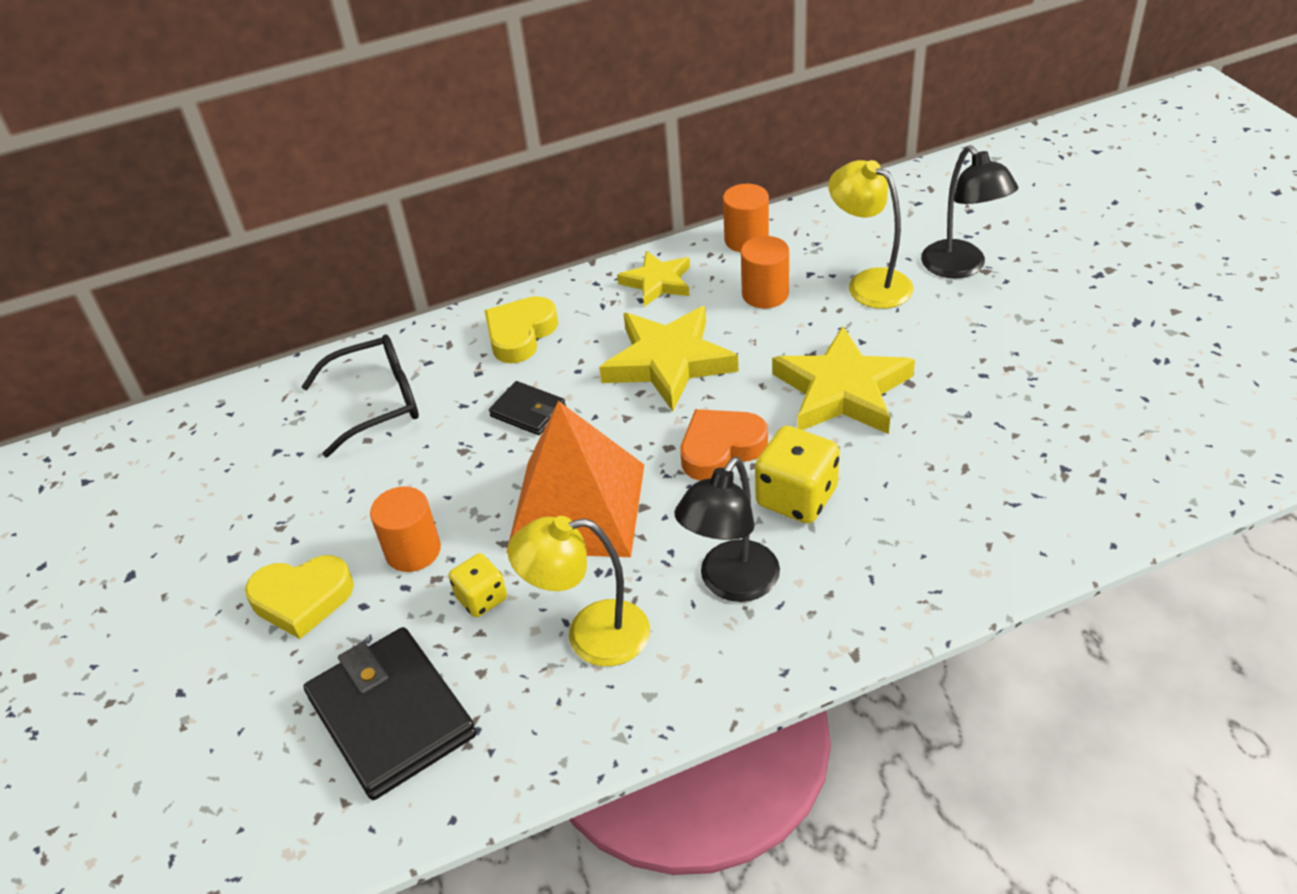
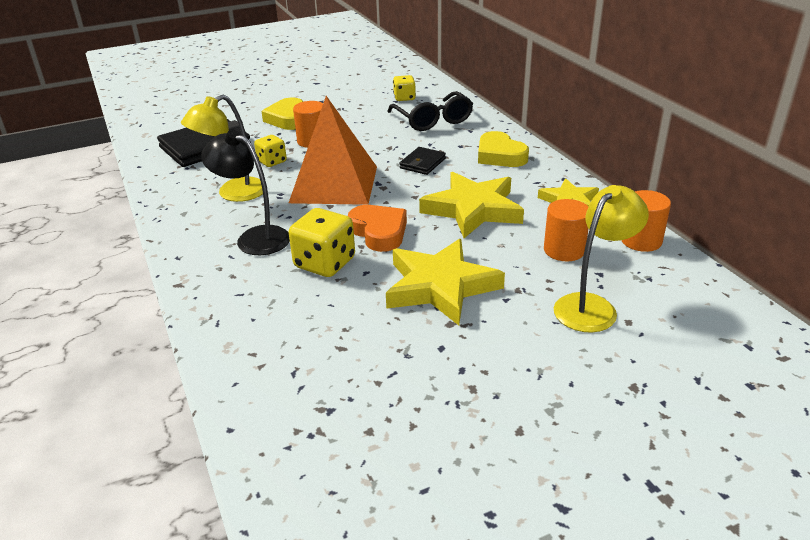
camera: 85 degrees right, 10 degrees down
yellow heart [485,296,558,363] -> yellow heart turned 150 degrees counterclockwise [478,131,529,167]
yellow lamp [508,516,650,666] -> yellow lamp turned 120 degrees counterclockwise [181,95,263,202]
black lamp [921,145,1018,278] -> none
none -> yellow dice [393,75,416,101]

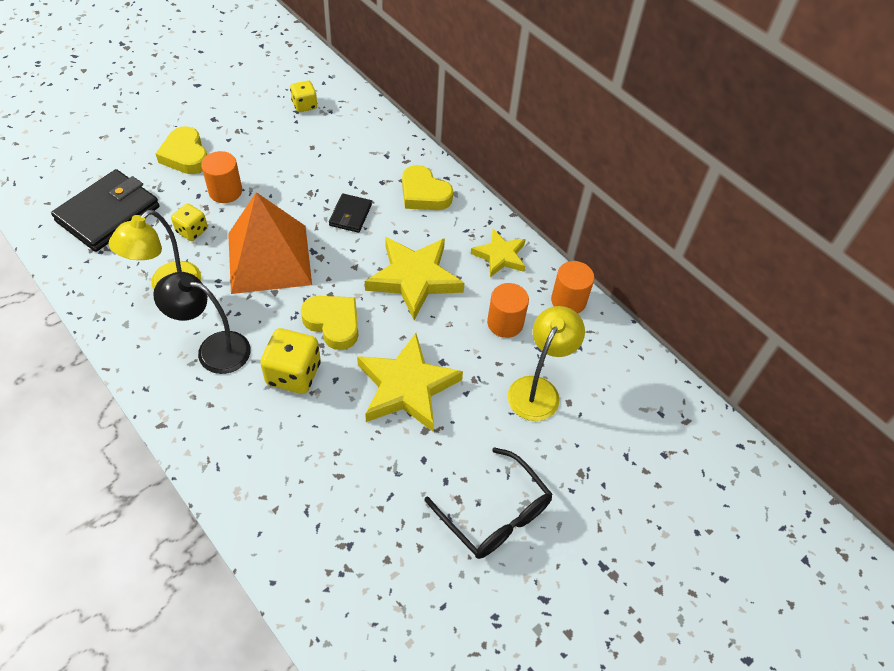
camera: 20 degrees left, 20 degrees up
orange heart [348,205,407,252] -> yellow heart [301,296,358,350]
black glasses [387,91,473,131] -> black glasses moved to [424,447,553,559]

